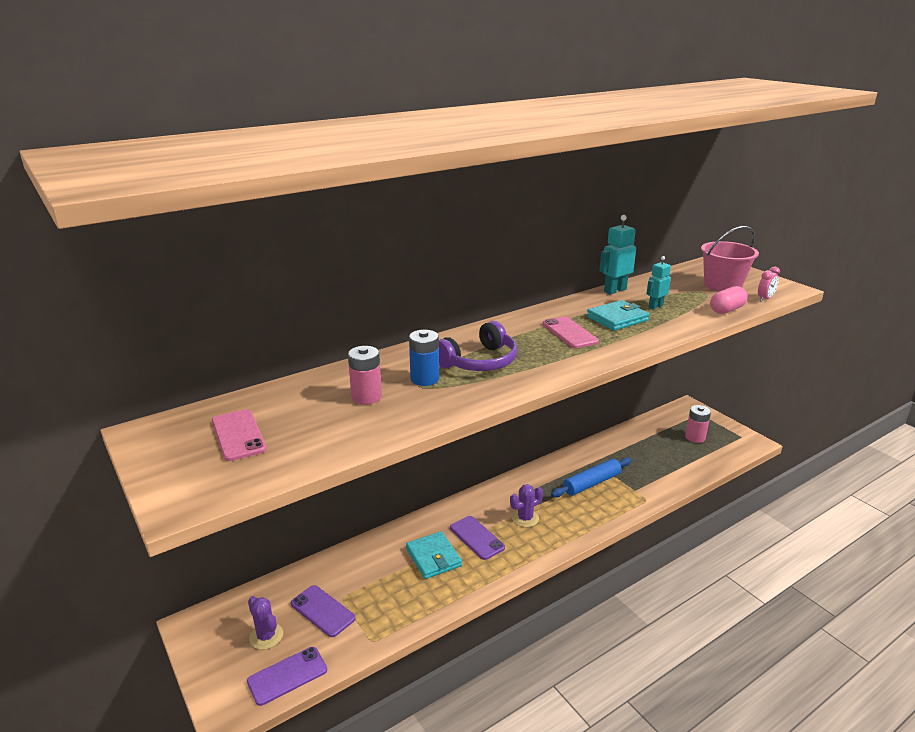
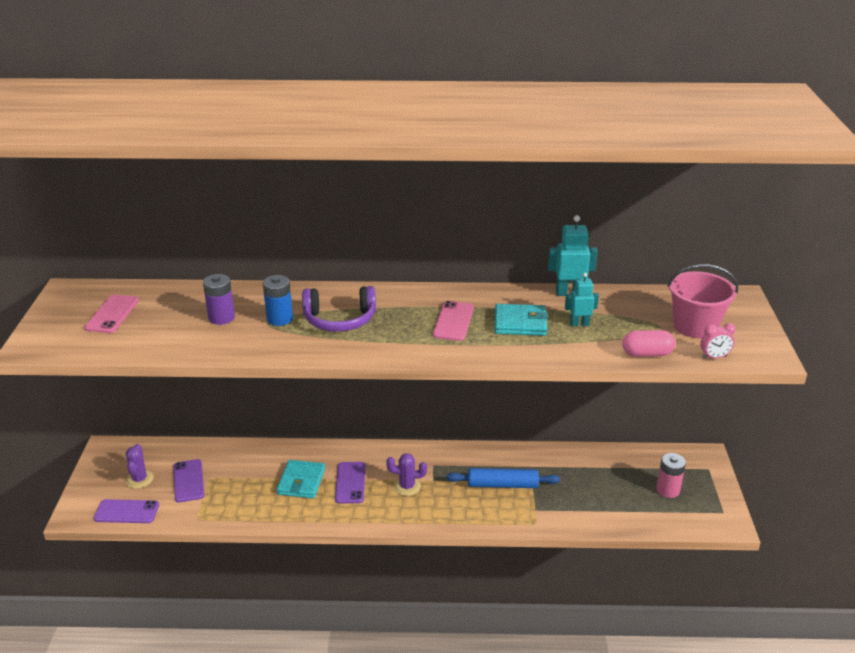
camera: 35 degrees right, 5 degrees up
pink battery [348,346,382,405] -> purple battery [203,274,235,325]

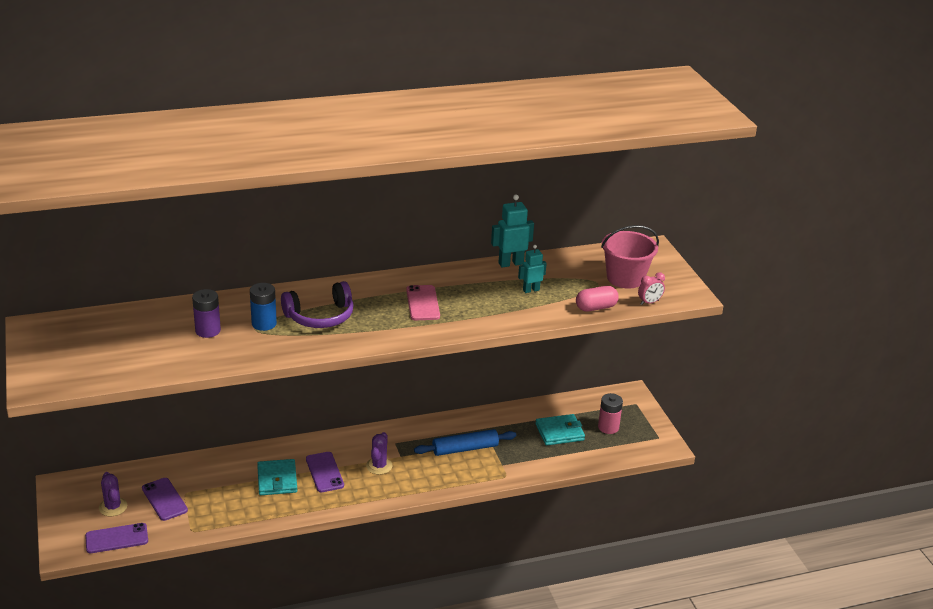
camera: 20 degrees left, 0 degrees up
pink phone [84,295,139,333] -> none
purple cactus [386,453,427,496] -> purple cactus turned 60 degrees counterclockwise [366,432,393,475]
turquoise wallet [495,304,548,336] -> turquoise wallet moved to [535,414,585,445]

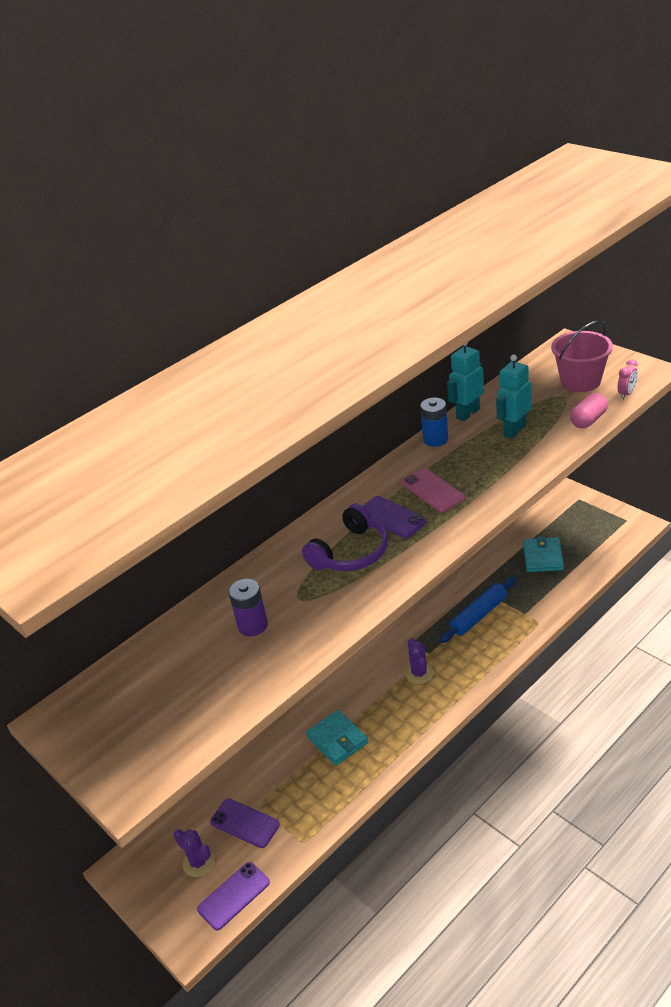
camera: 20 degrees left, 5 degrees up
blue battery [250,283,277,331] -> blue battery moved to [420,397,448,447]
purple phone [306,452,344,492] -> purple phone moved to [363,496,426,538]
turquoise robot [518,245,547,293] -> turquoise robot [496,354,532,439], size x1.53
turquoise wallet [535,414,585,445] -> turquoise wallet turned 45 degrees counterclockwise [523,536,564,572]
pink battery [598,393,623,434] -> none

